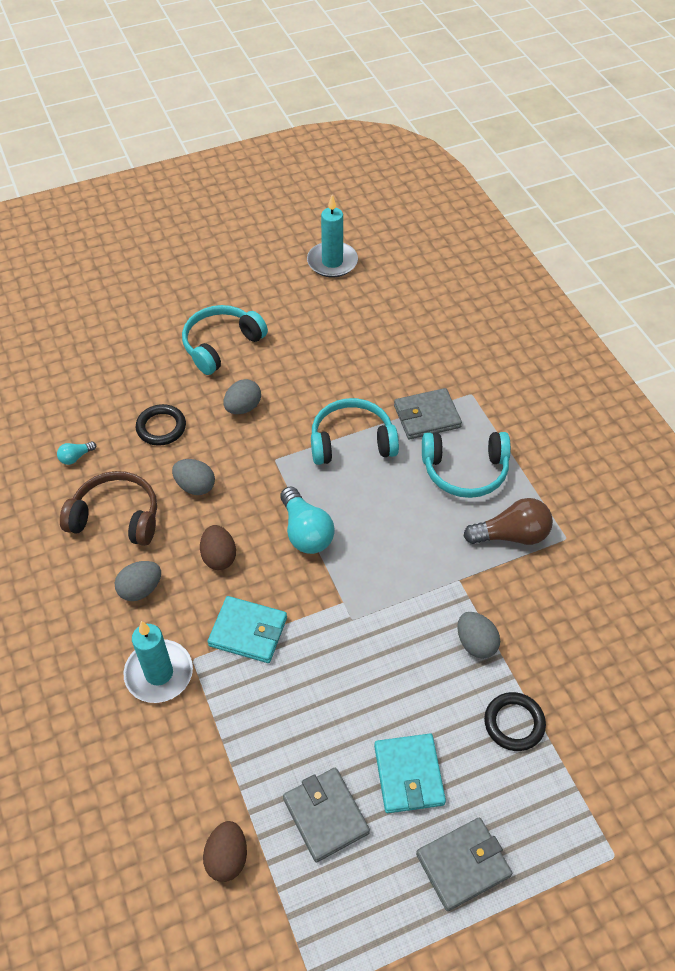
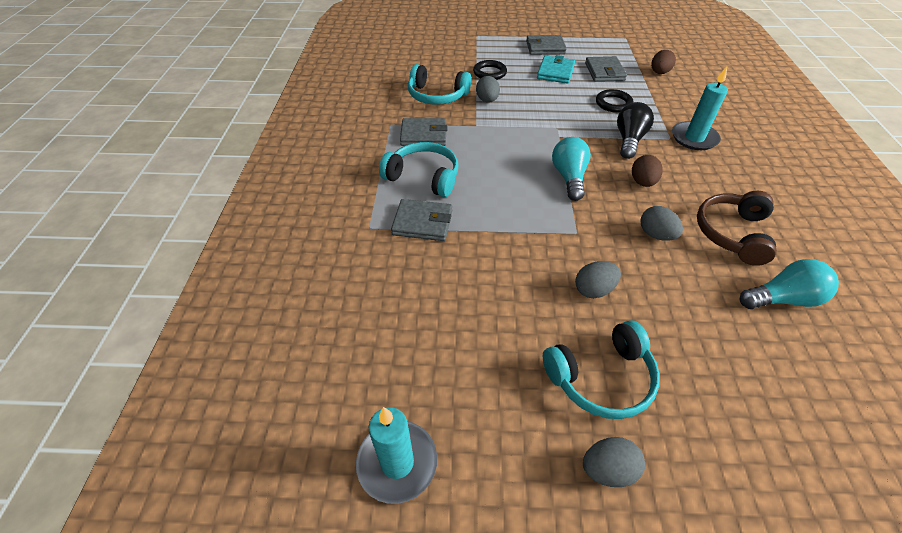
camera: 155 degrees left, 5 degrees down
turquoise light bulb [57,441,96,465] -> turquoise light bulb [740,259,839,309], size x2.04
brown headphones [60,471,157,546] -> brown headphones turned 75 degrees clockwise [697,191,777,266]
grey egg [115,561,161,601] -> grey egg moved to [583,437,645,487]
black ring [136,404,186,446] -> black ring moved to [596,89,634,113]
turquoise wallet [208,596,287,663] -> black light bulb [617,102,654,159]
turquoise headphones [311,398,399,465] -> turquoise headphones moved to [408,64,471,105]
brown light bulb [464,498,553,545] -> grey wallet [400,118,447,146]

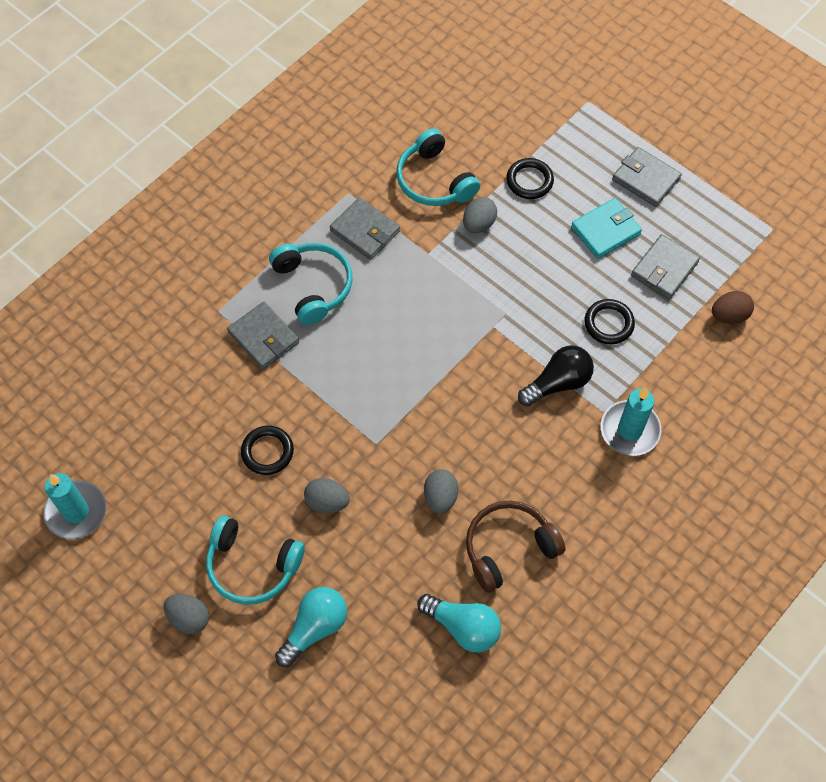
camera: 40 degrees right, 15 degrees up
turquoise light bulb [552,137,591,201] -> turquoise light bulb moved to [275,587,347,667]
brown egg [632,155,663,187] -> none
none -> black ring [241,426,294,475]

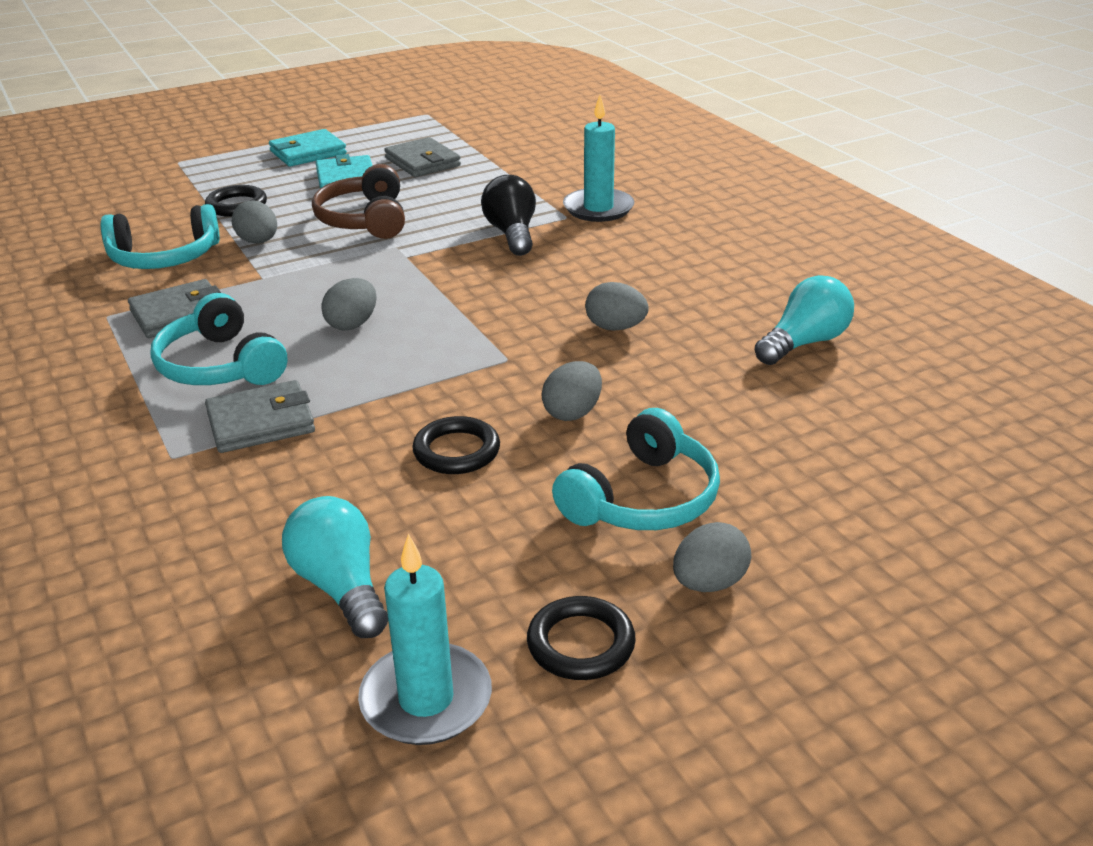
camera: 70 degrees left, 30 degrees down
turquoise headphones [269,243,353,325] -> turquoise headphones turned 120 degrees counterclockwise [150,293,287,385]
turquoise light bulb [275,587,347,667] -> turquoise light bulb moved to [282,496,388,638]
brown headphones [466,500,566,593] -> brown headphones moved to [312,164,405,239]
black ring [585,299,635,344] -> black ring moved to [527,596,636,680]
grey wallet [612,147,682,207] -> turquoise wallet [269,129,347,167]
brown egg [712,291,754,324] -> none
none -> grey egg [321,278,377,331]

